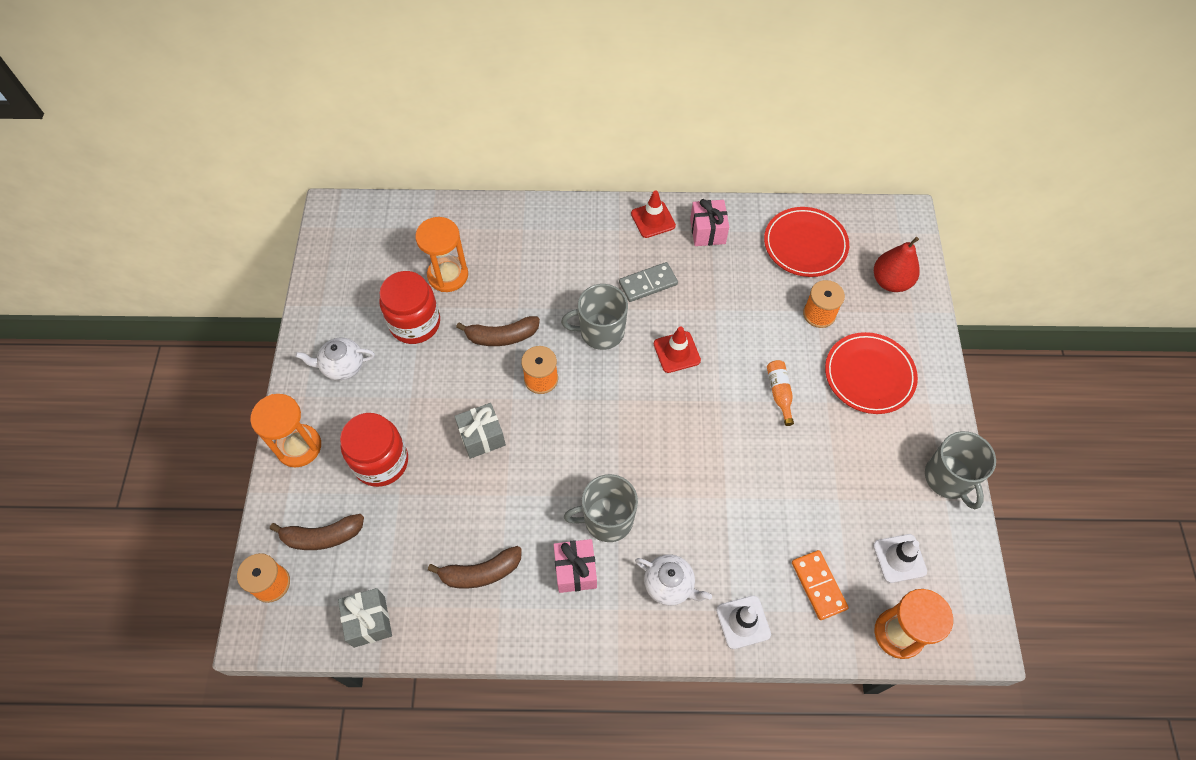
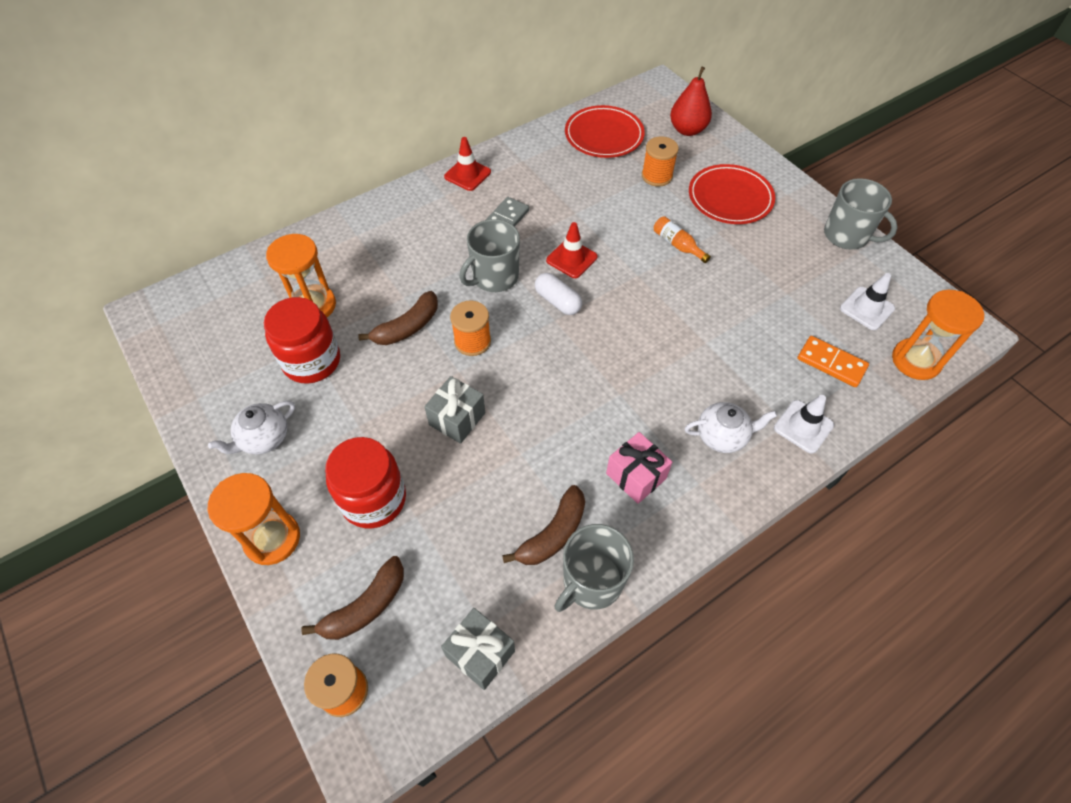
camera: 35 degrees left, 5 degrees down
grey mug [564,474,638,542] -> grey mug moved to [555,524,634,612]
pink gift [690,199,729,246] -> none
none -> white capsule [535,273,582,315]

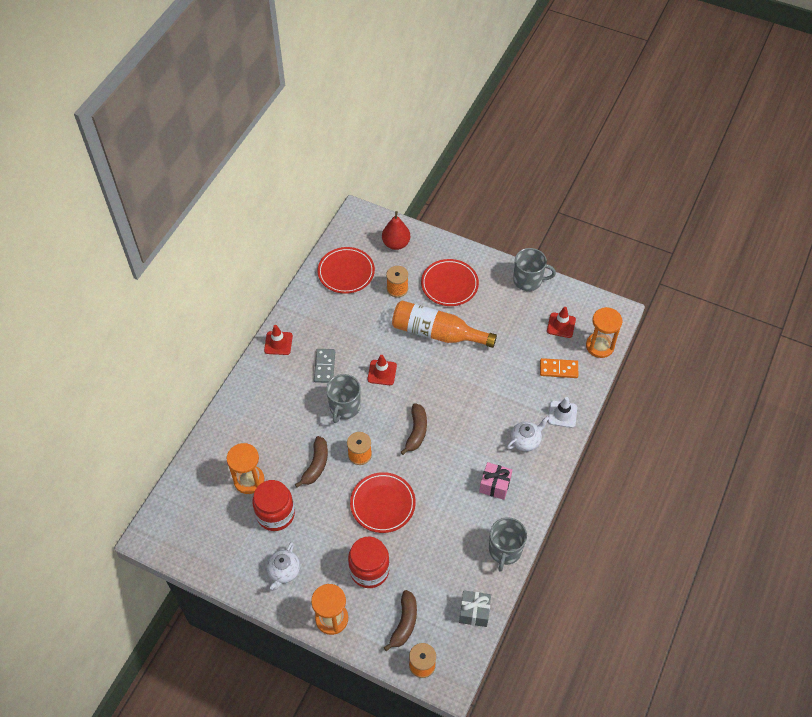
camera: 30 degrees left, 0 degrees up
grey gift [424,376,485,444] -> red plate [350,472,416,533]
brown banana [502,485,585,565] -> brown banana moved to [401,403,427,455]
white capsule [535,273,582,315] -> none
orange bottle [654,216,711,263] -> orange bottle [392,301,497,348], size x2.38
white traffic cone [840,273,895,330] -> red traffic cone [547,307,576,338]

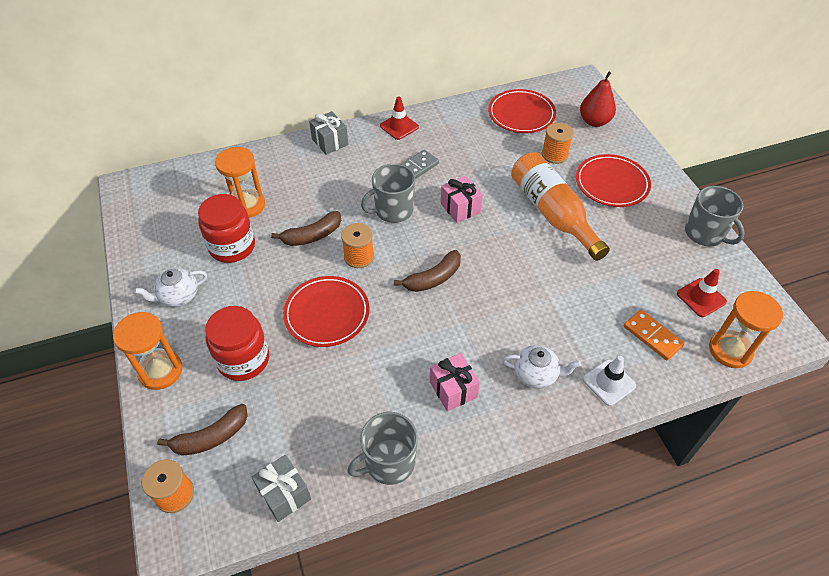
camera: 45 degrees right, 5 degrees down
red traffic cone [367,355,397,385] -> pink gift [441,176,483,223]
none -> grey gift [309,111,348,155]

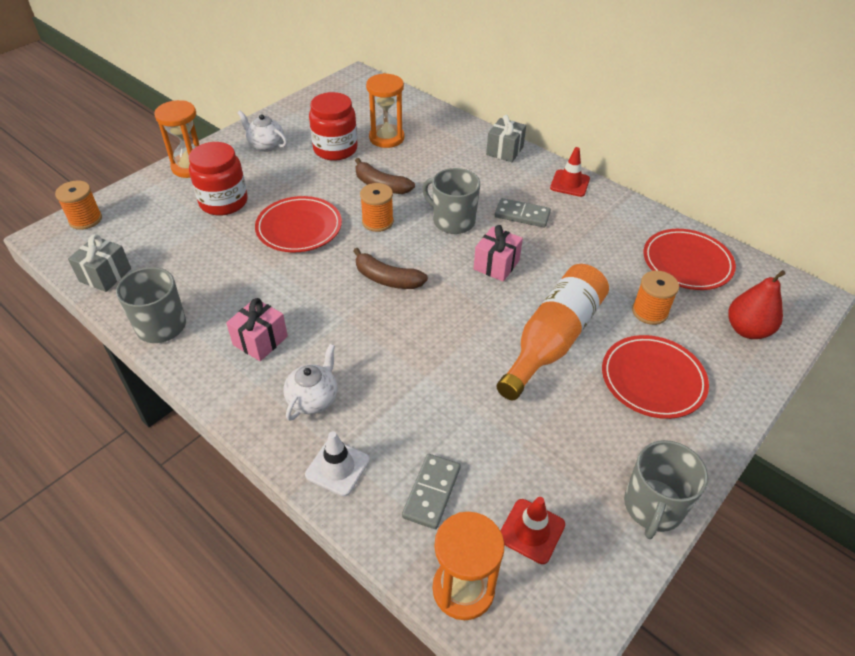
camera: 60 degrees right, 5 degrees down
brown banana [157,404,248,456] -> none
white teapot [502,345,581,389] -> white teapot turned 135 degrees counterclockwise [283,344,338,421]
orange domino [624,310,685,361] -> grey domino [402,454,460,529]

